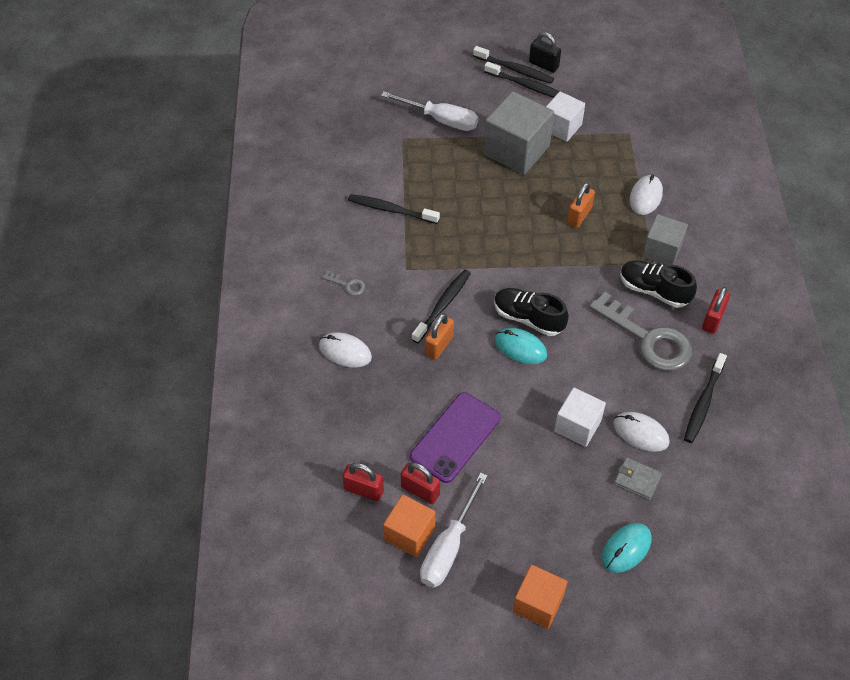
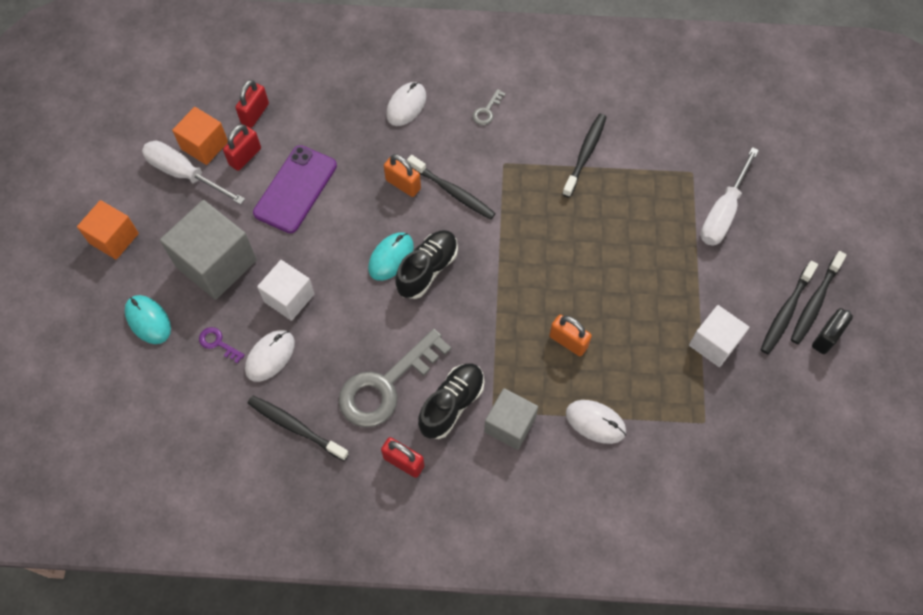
camera: 95 degrees right, 10 degrees up
purple phone [410,392,500,483] -> purple phone turned 75 degrees clockwise [253,145,337,233]
grey cube [484,91,554,175] -> grey cube moved to [160,200,257,300]
grey wallet [614,457,662,500] -> purple key [199,327,245,363]

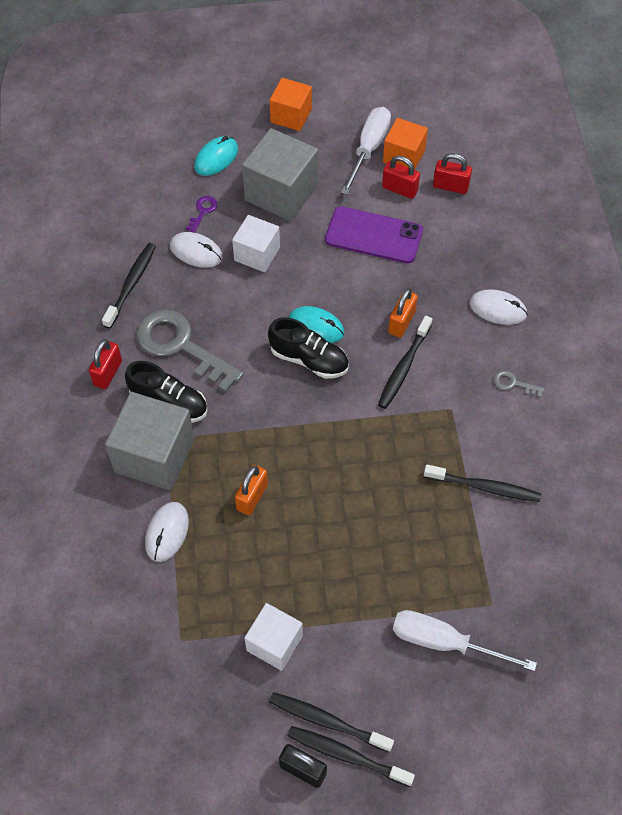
camera: 80 degrees right, 5 degrees down
grey cube [484,388,538,450] -> grey cube [105,392,195,490], size x1.62

